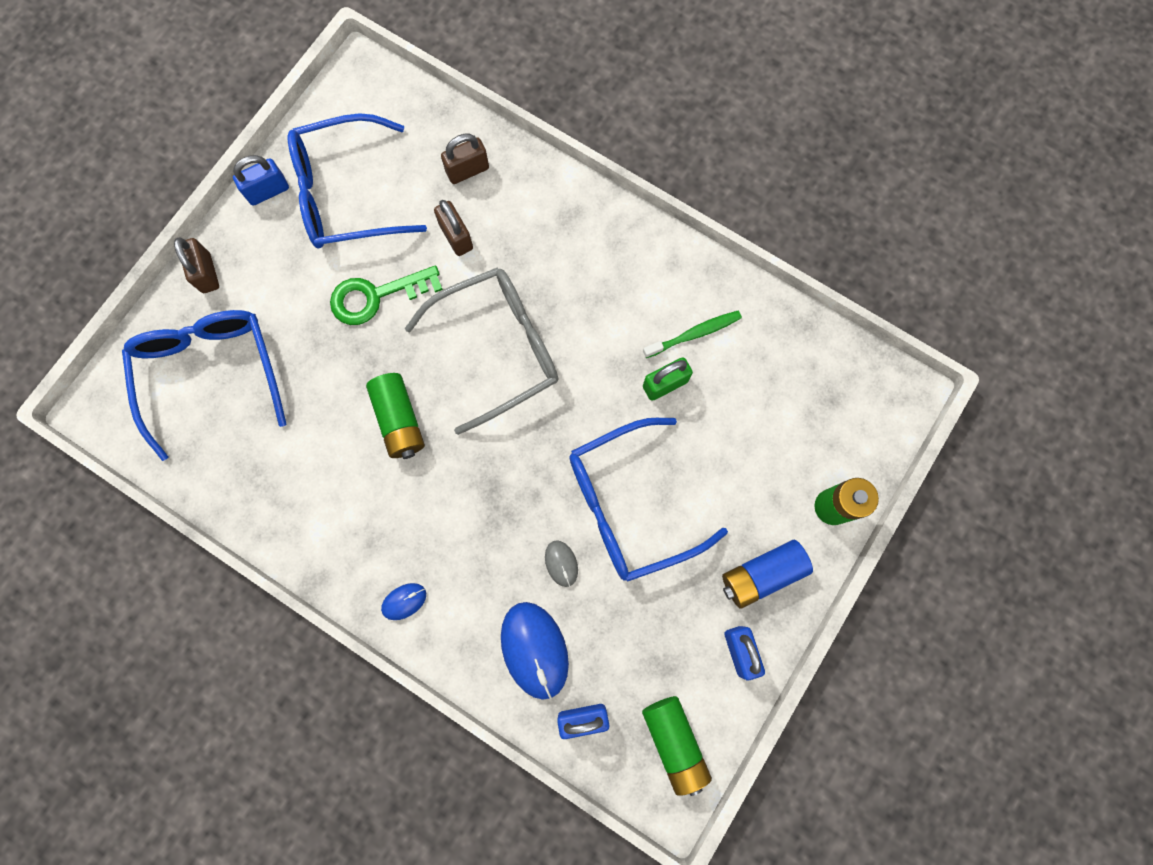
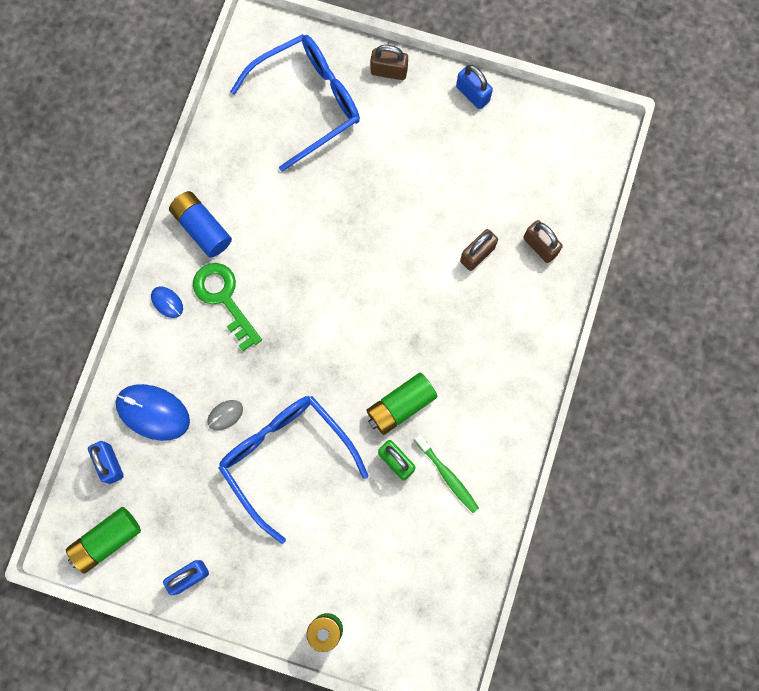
camera: 75 degrees right, 0 degrees up
brown padlock [174,237,219,293] -> brown padlock turned 45 degrees clockwise [370,45,408,80]
blue glasses [288,113,427,248] -> none
green key [330,265,443,325] -> green key moved to [193,263,262,351]
green battery [366,373,425,459] -> green battery moved to [366,373,438,435]
grey glasses [404,267,558,435] -> none
blue mouse [501,602,569,700] -> blue mouse turned 60 degrees clockwise [116,384,190,441]
blue battery [722,540,813,609] -> blue battery moved to [169,191,232,258]

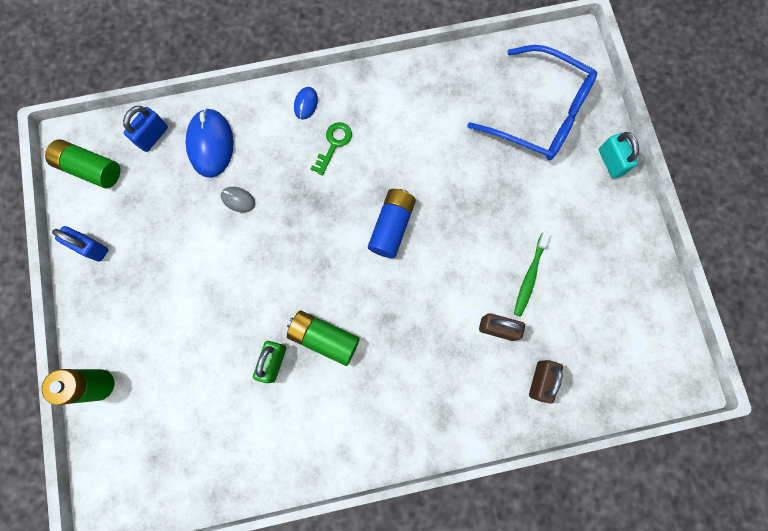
camera: 60 degrees right, 0 degrees up
blue battery [169,191,232,258] -> blue battery moved to [368,189,416,258]
green key [193,263,262,351] -> green key [311,122,352,176], size x0.65
blue glasses [218,396,368,544] -> none
brown padlock [370,45,408,80] -> turquoise padlock [599,132,639,178]
green toothbrush [415,435,479,513] -> green toothbrush moved to [514,231,551,317]
blue padlock [456,65,493,109] -> none

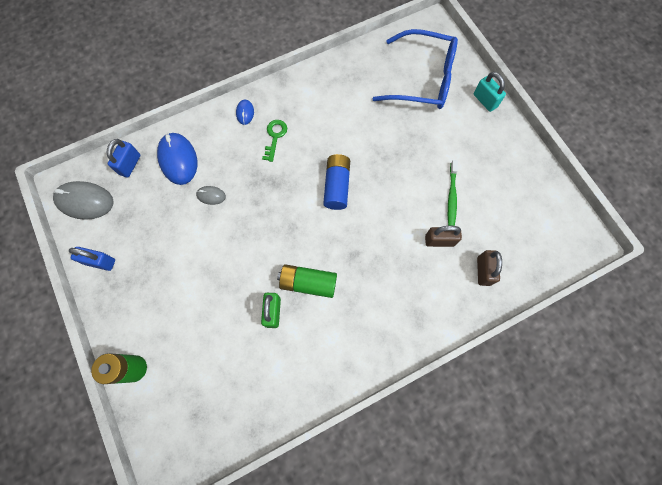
camera: 15 degrees left, 5 degrees down
green battery [45,139,120,189] -> grey mouse [53,181,114,220]

